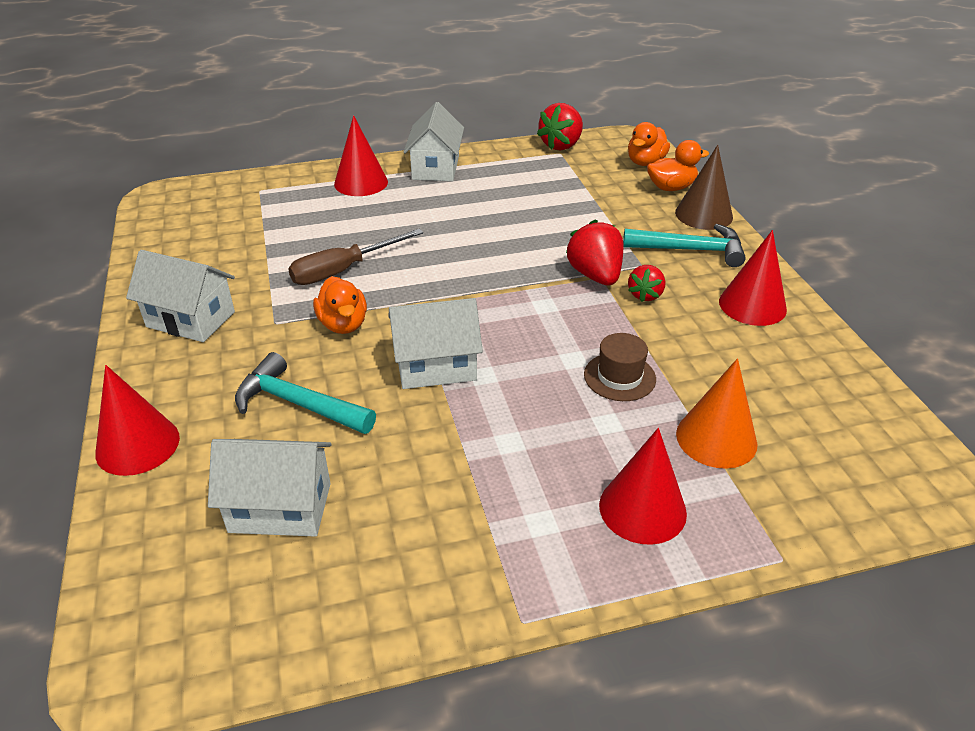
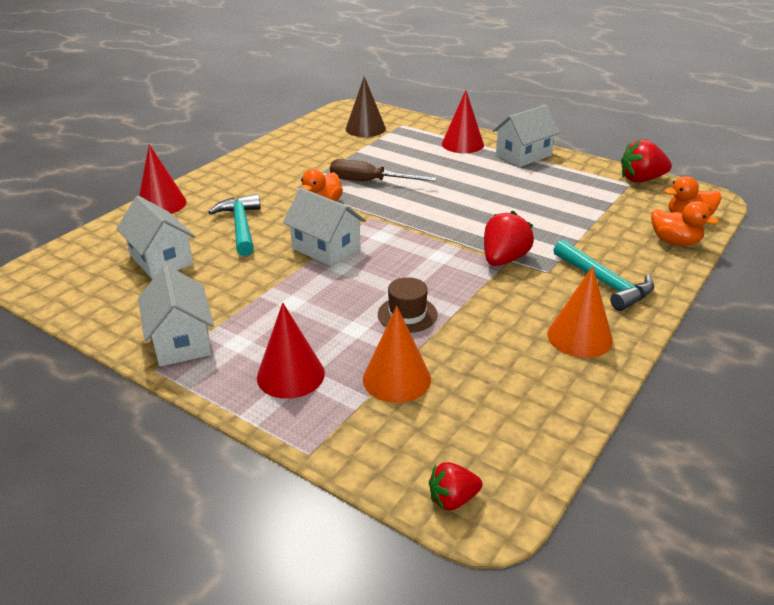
camera: 50 degrees right, 5 degrees down
white house [126,250,235,342] -> white house moved to [138,265,214,366]
red strawberry [628,265,666,302] -> red strawberry moved to [429,462,482,510]
brown cone [675,145,733,230] -> brown cone moved to [346,76,386,137]
red cone [719,230,787,326] -> orange cone [548,266,613,358]

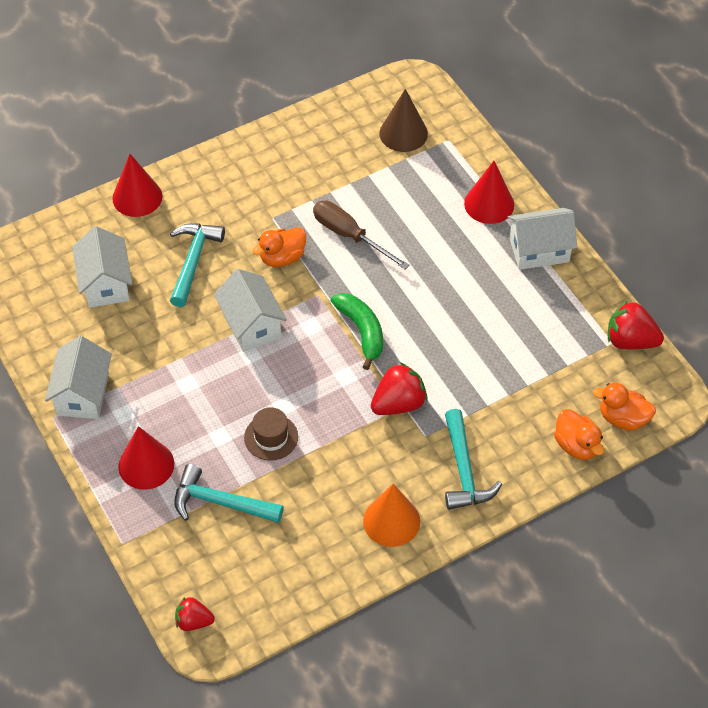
camera: 25 degrees right, 20 degrees up
orange cone [363,306,431,403] -> turquoise hammer [174,464,284,523]
none -> green banana [331,293,383,370]

